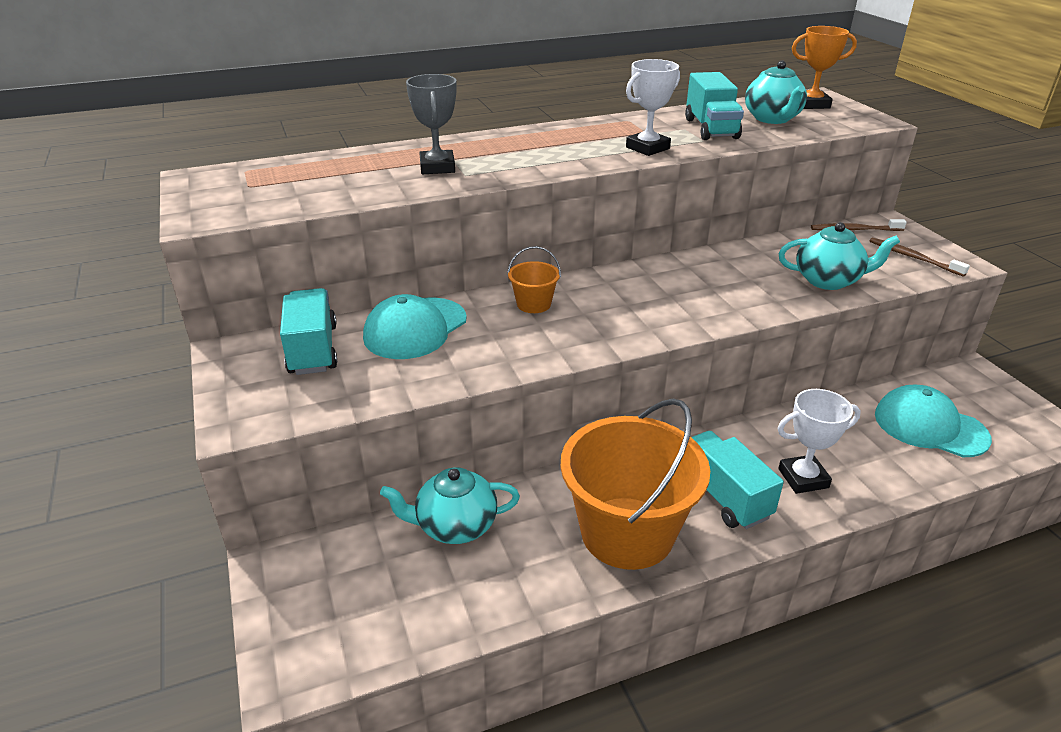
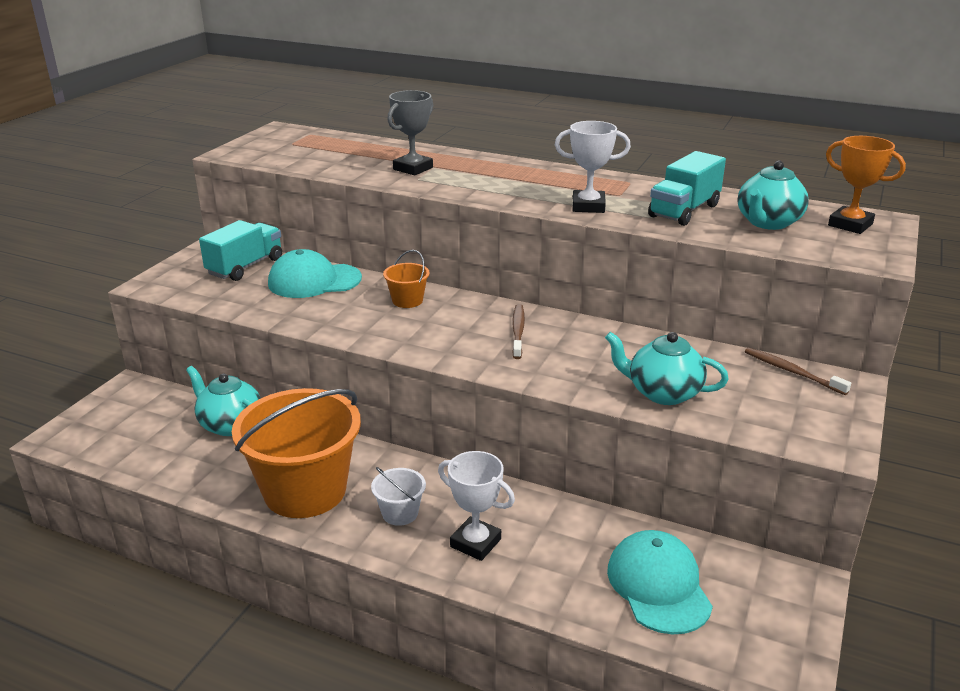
camera: 45 degrees right, 5 degrees down
turquoise truck [691,431,784,529] -> white bucket [371,467,426,526]
turquoise teapot [779,222,900,290] -> turquoise teapot turned 150 degrees clockwise [605,332,729,405]
brown toothbrush [869,238,970,277] -> brown toothbrush moved to [512,304,525,359]

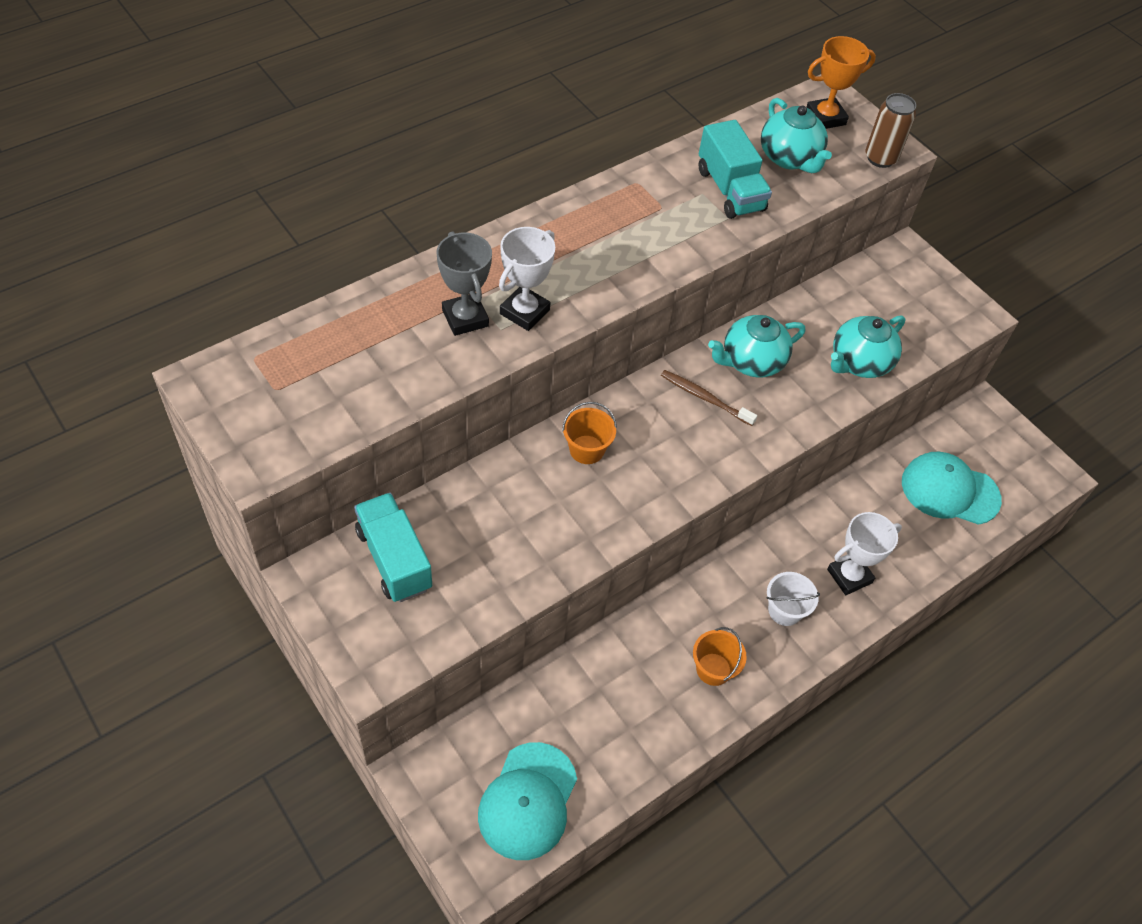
camera: 65 degrees left, 25 degrees up
turquoise teapot [186,366,261,436] -> turquoise teapot moved to [708,315,805,377]
orange bucket [232,388,361,518] -> orange bucket [693,627,747,686], size x0.43
turquoise cap [268,249,362,298] -> turquoise cap moved to [478,742,577,860]
white trophy [555,121,631,213] -> white trophy moved to [499,227,555,331]
brown toothbrush [745,348,851,395] -> none
none -> brown can [866,93,916,168]

